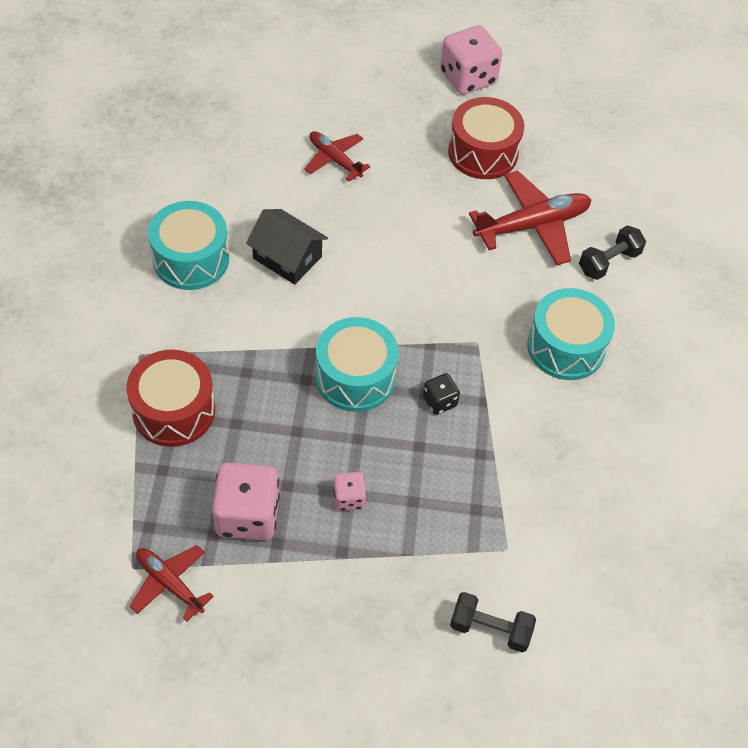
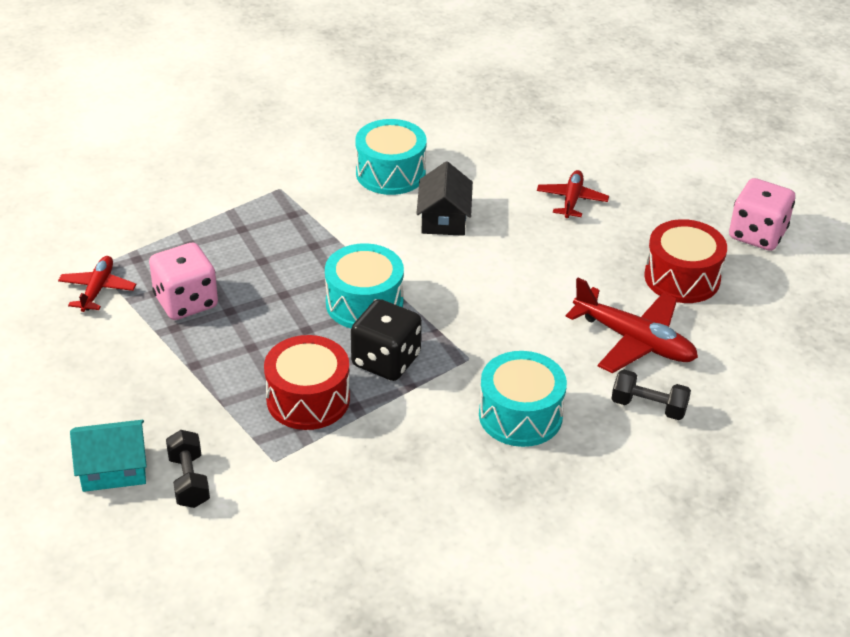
camera: 60 degrees right, 15 degrees down
red drum [126,350,215,447] -> red drum moved to [264,335,350,430]
pink dice [333,472,366,511] -> none
black dice [423,373,460,415] -> black dice [351,299,422,381], size x1.96
none -> turquoise house [70,420,147,492]

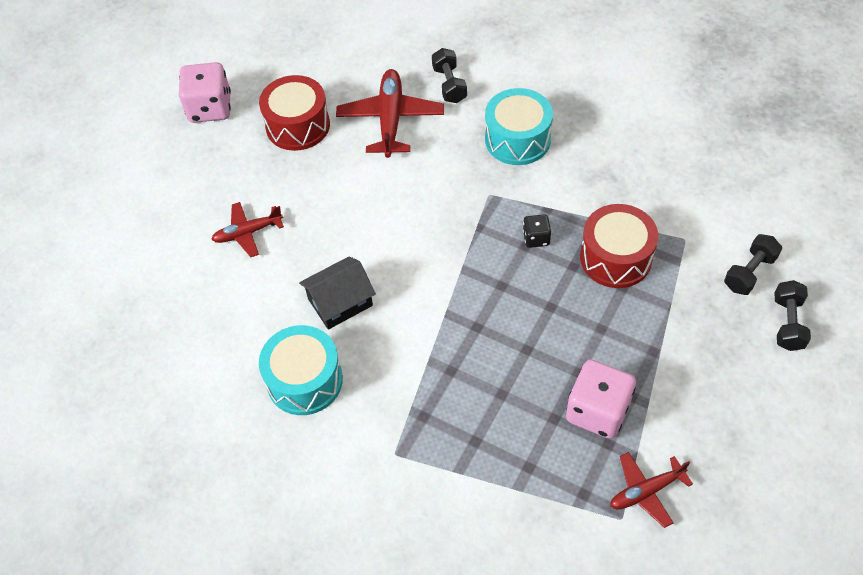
camera: 120 degrees left, 15 degrees up
turquoise house [70,420,147,492] -> black dumbbell [774,280,811,351]
turquoise drum [325,243,404,328] -> none
black dice [351,299,422,381] -> black dice [523,214,551,248], size x0.51

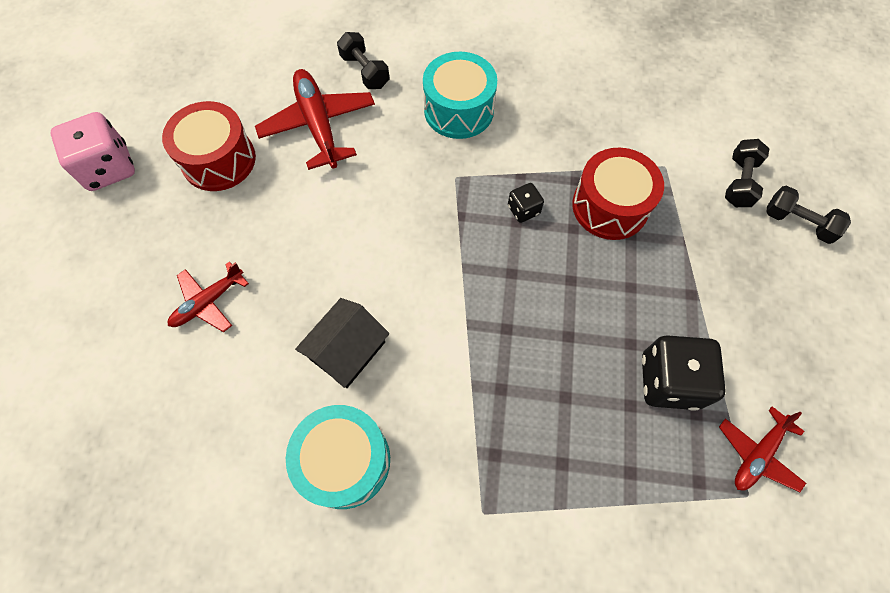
camera: 25 degrees left, 10 degrees up
pink dice [566,360,636,439] -> black dice [642,335,726,410]
black dumbbell [774,280,811,351] -> black dumbbell turned 45 degrees counterclockwise [767,186,851,244]

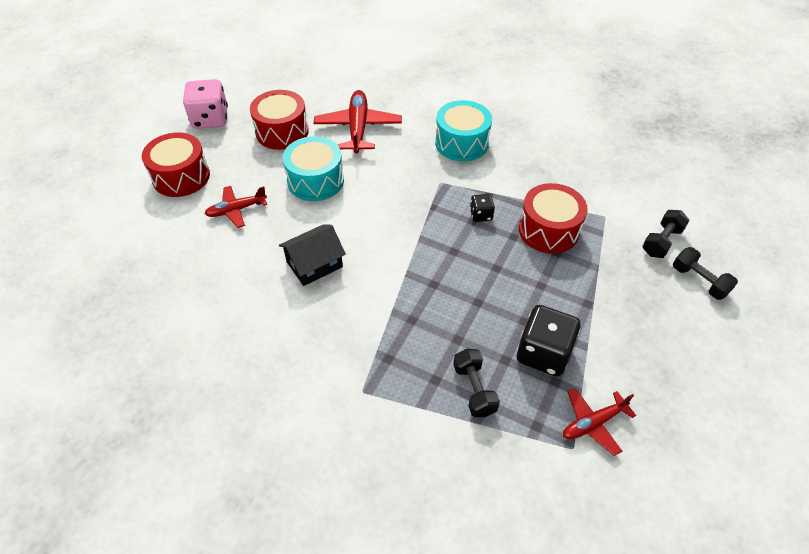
camera: 20 degrees right, 15 degrees down
turquoise drum [286,405,390,509] -> turquoise drum moved to [282,136,344,201]
black dumbbell [337,32,390,89] -> black dumbbell moved to [453,348,500,417]
none -> red drum [142,132,210,197]

